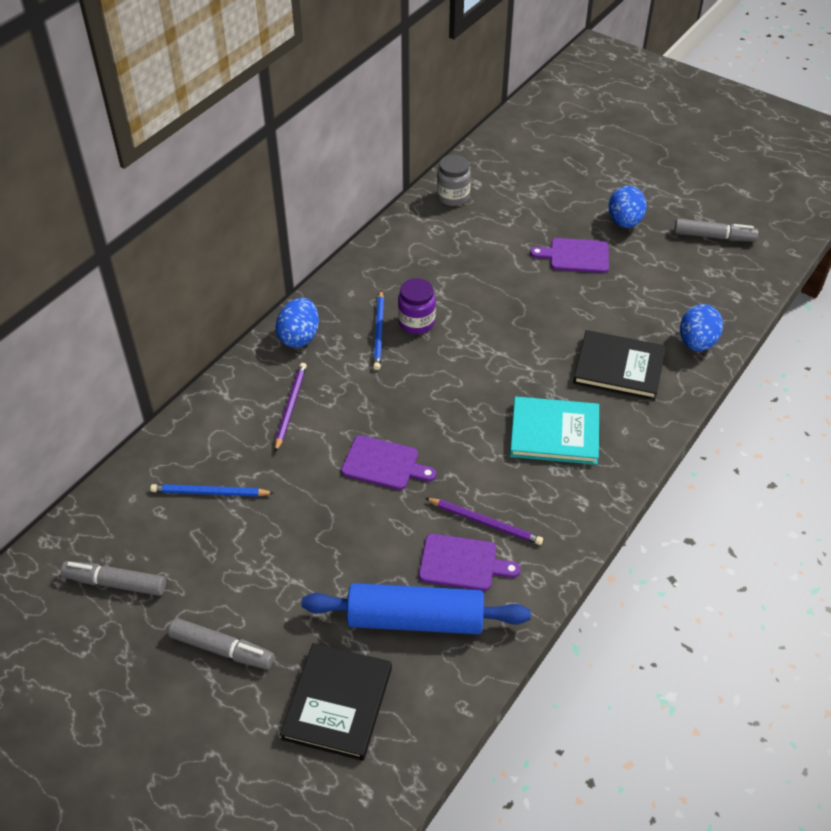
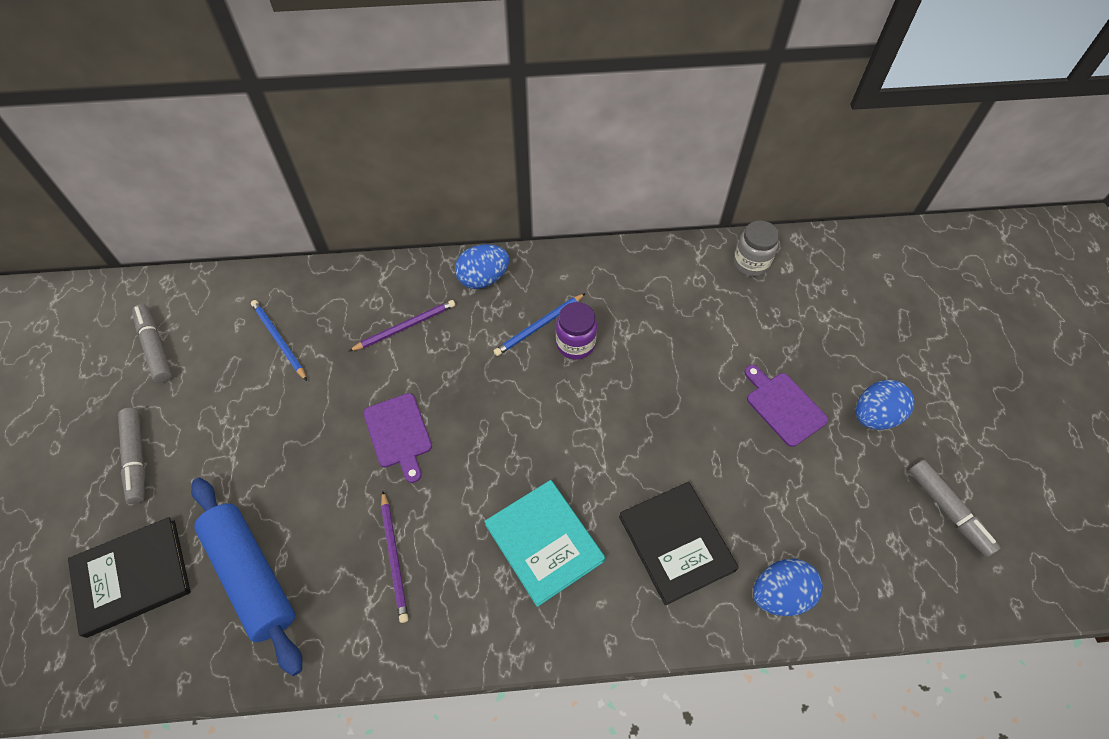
camera: 50 degrees right, 10 degrees up
purple cutting board [419,534,521,591] -> none

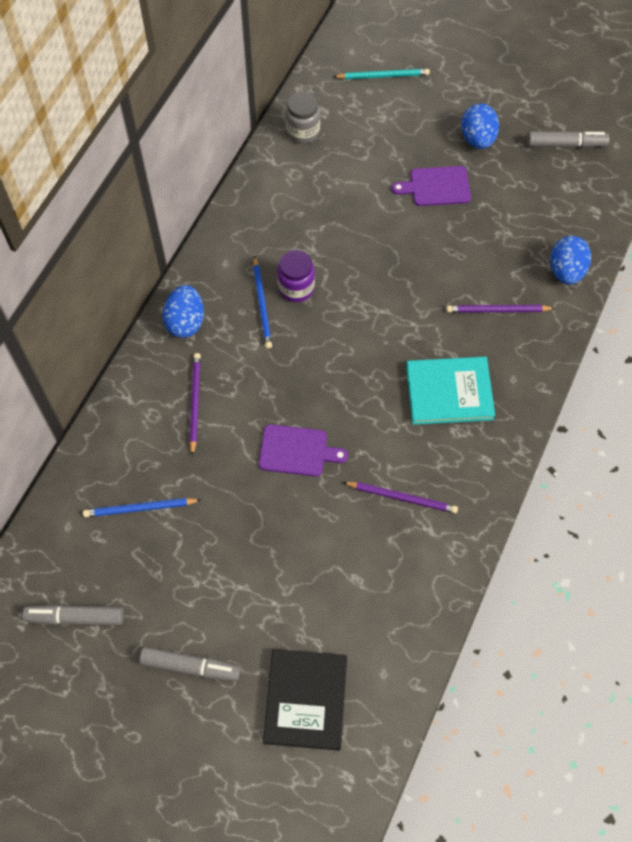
camera: 60 degrees left, 5 degrees up
blue rolling pin [191,478,302,676] -> none
black book [619,482,739,605] -> purple pencil [447,305,555,313]
none -> turquoise pencil [333,69,430,79]

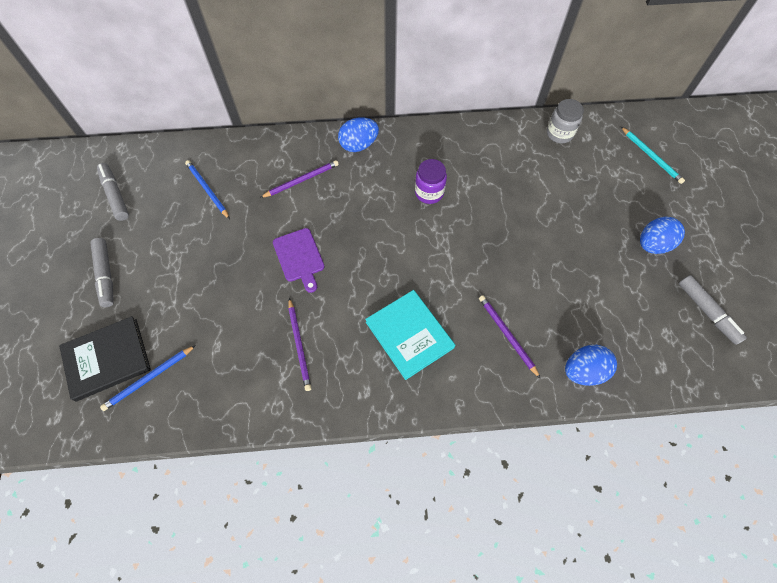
camera: 60 degrees right, 0 degrees up
blue pencil [253,256,272,349] -> blue pencil moved to [100,345,196,411]
purple cutting board [391,166,471,206] -> none

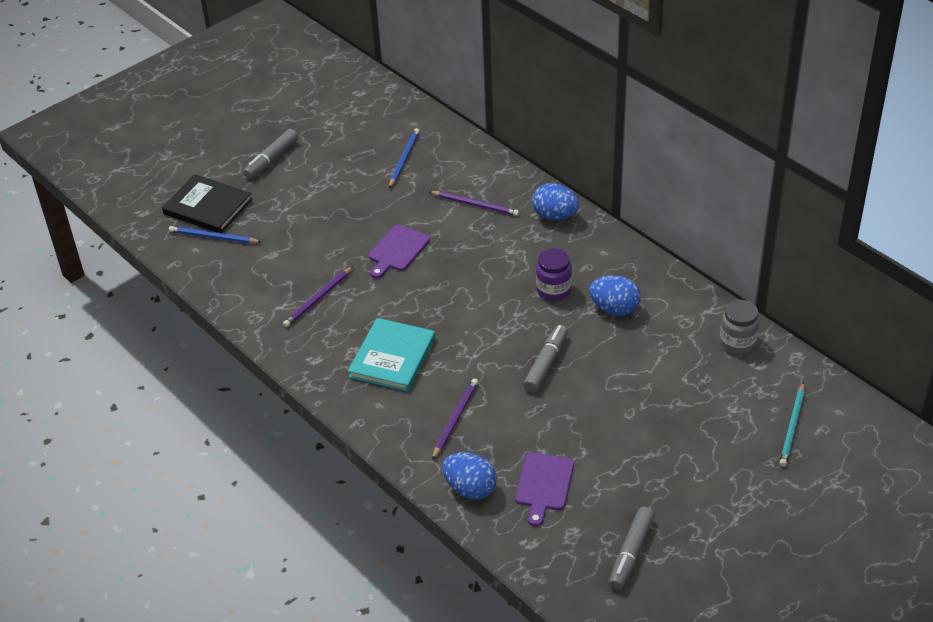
camera: 55 degrees right, 20 degrees down
grey marker [97,163,129,221] -> grey marker moved to [523,325,568,392]
blue egg [640,216,685,254] -> blue egg moved to [589,275,641,316]
none -> purple cutting board [515,453,574,527]

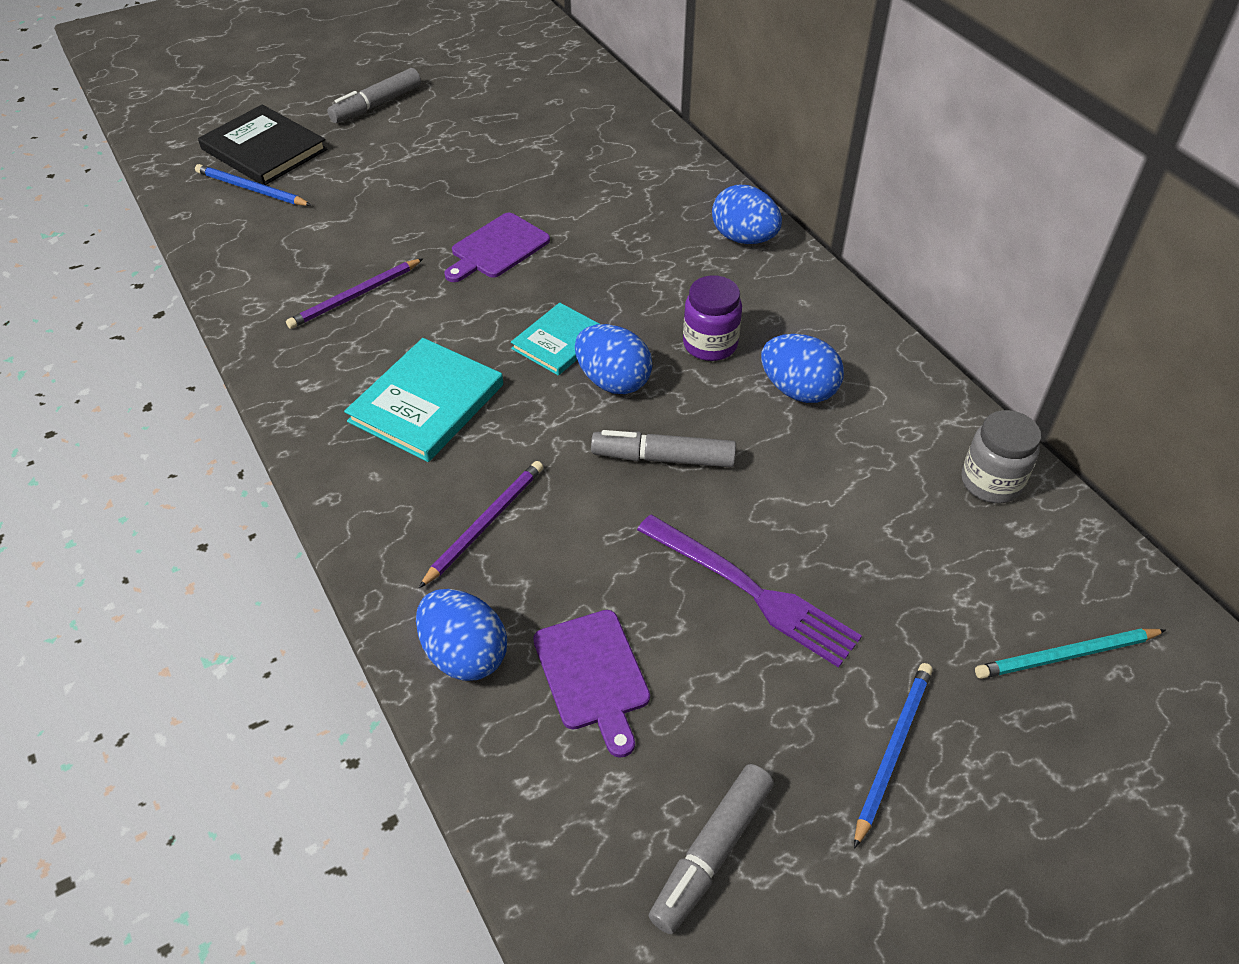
camera: 10 degrees right, 5 degrees up
blue pencil [389,128,420,188] -> blue pencil moved to [854,663,933,849]
purple pencil [429,191,519,216] -> none
purple cutting board [515,453,574,527] -> purple cutting board turned 45 degrees counterclockwise [533,610,650,758]
grey marker [523,325,568,392] -> grey marker turned 120 degrees counterclockwise [591,430,736,468]
turquoise pencil [779,382,805,467] -> turquoise pencil turned 45 degrees clockwise [975,629,1166,679]
none -> turquoise book [511,303,599,376]
none -> blue egg [575,324,652,394]
none -> purple fork [637,514,862,668]

